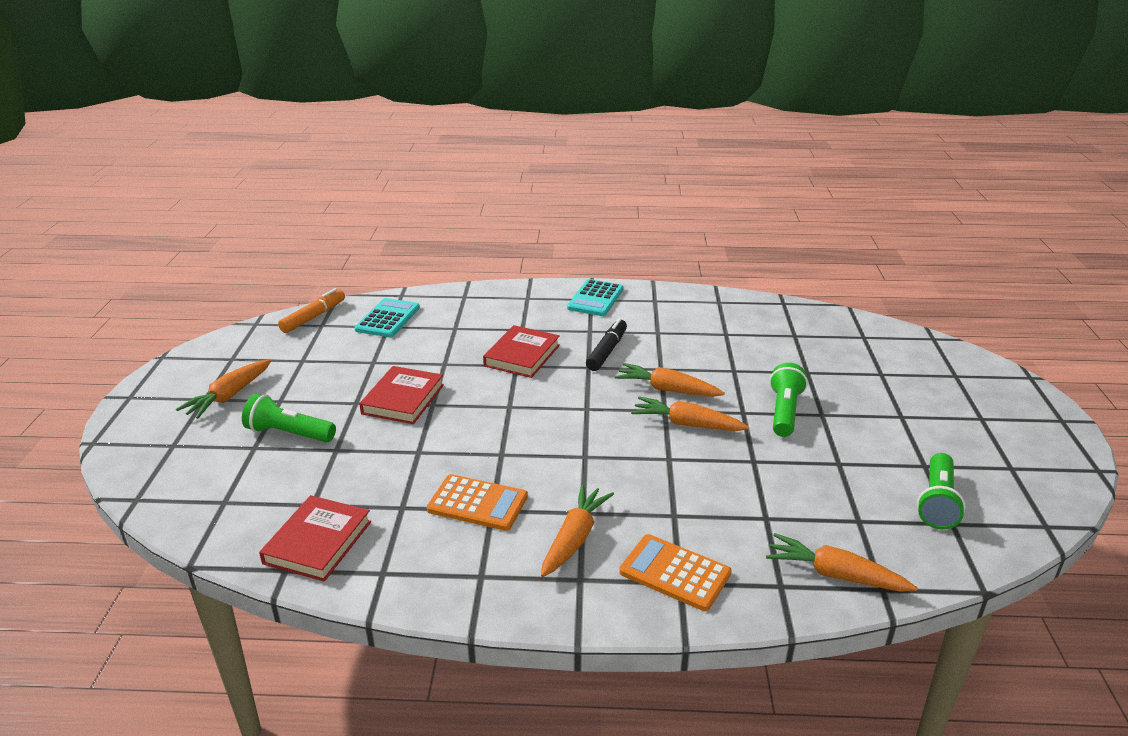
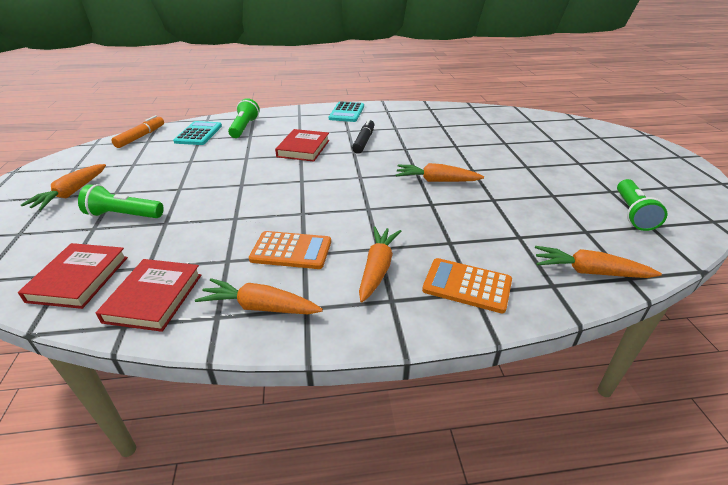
camera: 10 degrees left, 5 degrees up
red book [359,366,444,424] -> red book moved to [18,243,128,309]
orange carrot [615,363,725,397] -> orange carrot moved to [195,278,323,314]
green flashlight [770,363,808,437] -> green flashlight moved to [228,98,260,138]

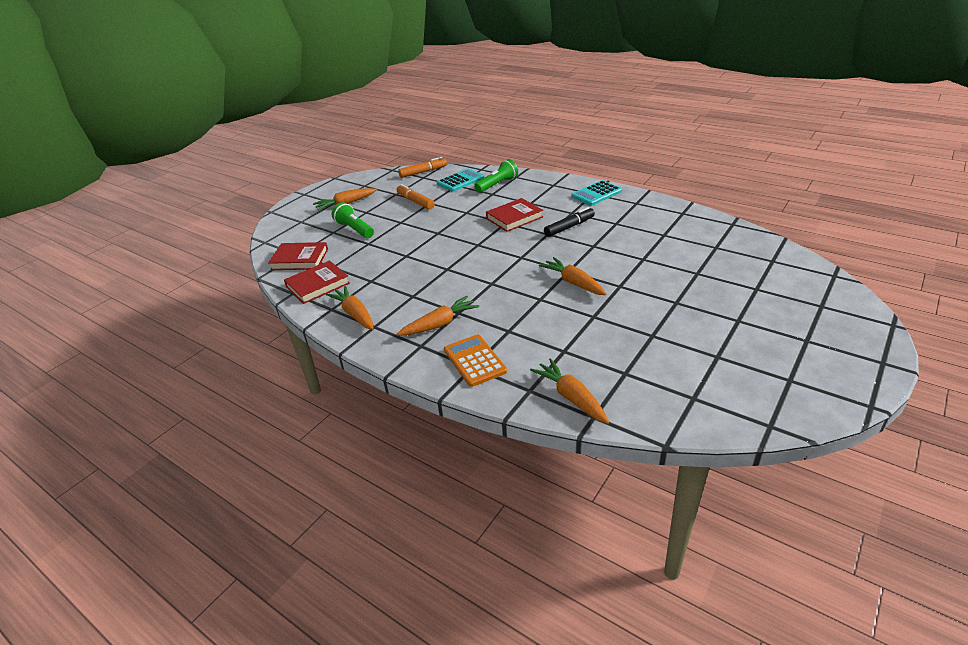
camera: 45 degrees right, 0 degrees up
red book [18,243,128,309] -> red book turned 45 degrees clockwise [268,242,328,270]
orange calculator [249,231,331,269] -> none
green flashlight [617,179,667,231] -> none
none -> orange marker [397,184,435,210]

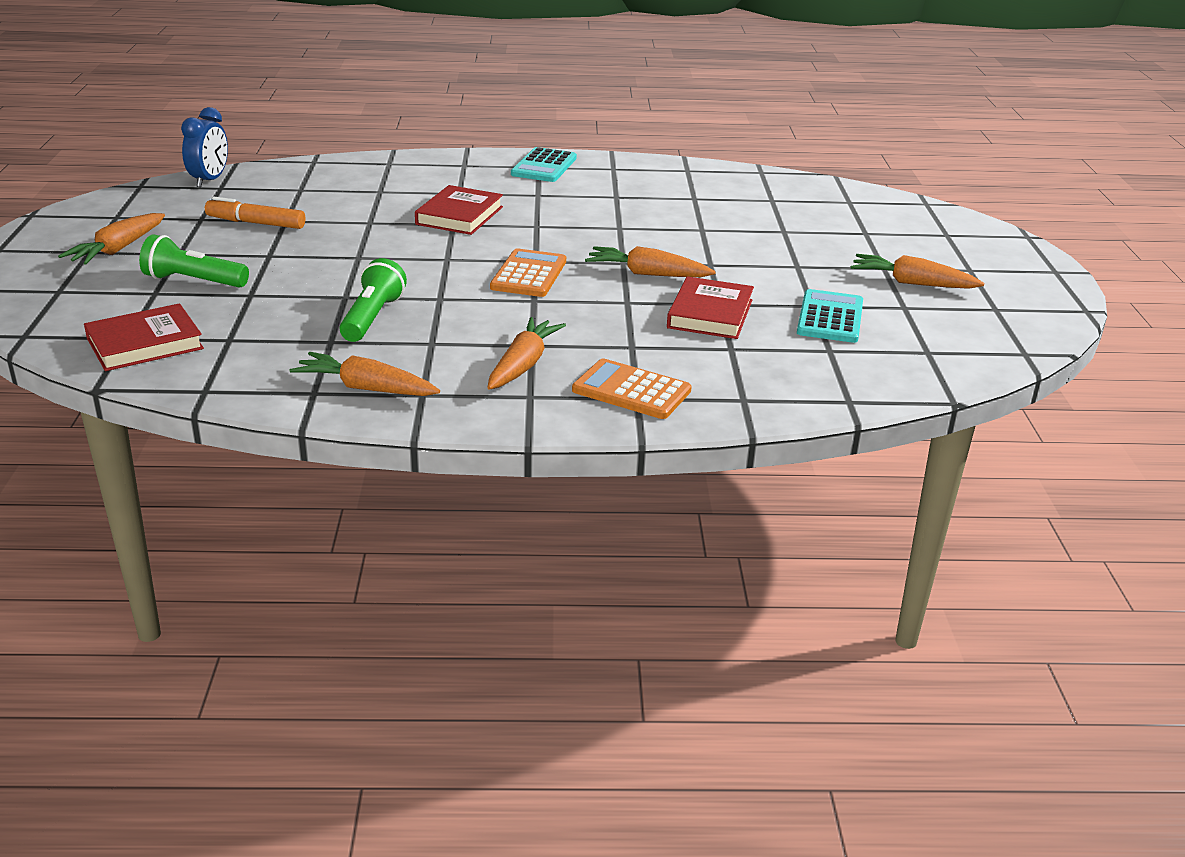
camera: 40 degrees left, 5 degrees down
red book [284,261,350,304] -> red book moved to [667,276,754,339]
orange marker [398,157,447,178] -> blue clock [181,107,228,187]
turquoise calculator [437,169,484,192] -> turquoise calculator moved to [797,289,863,343]
green flashlight [474,159,518,193] -> green flashlight moved to [340,258,407,342]
orange carrot [530,358,609,424] -> orange carrot moved to [851,254,984,289]
black marker [544,207,595,237] -> none
none -> orange calculator [490,248,566,297]

